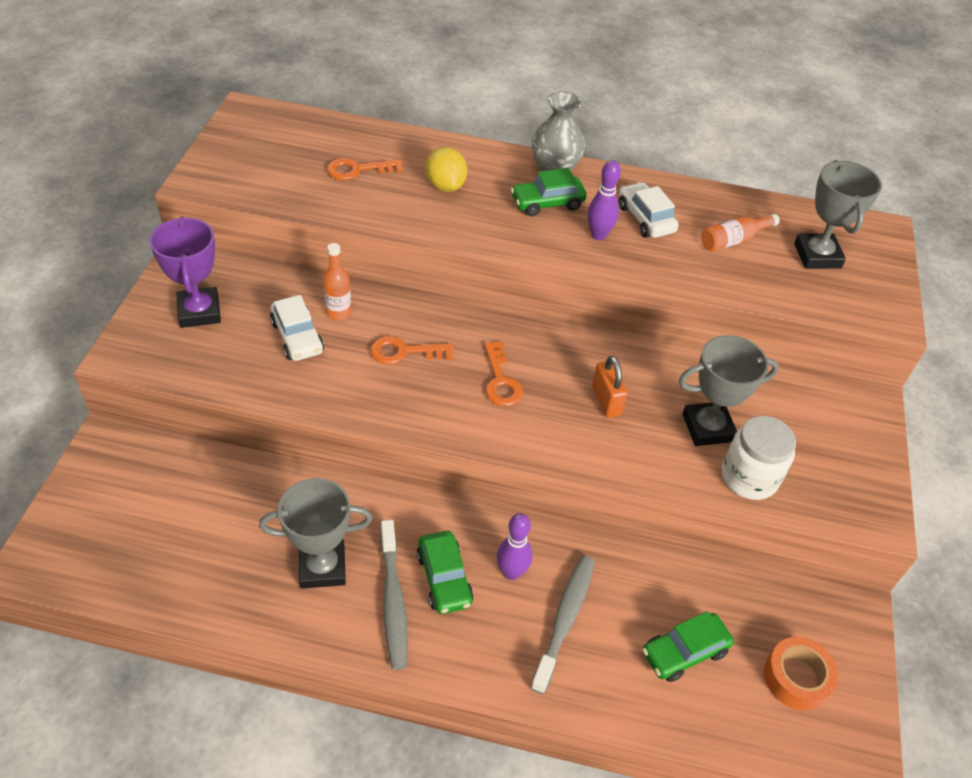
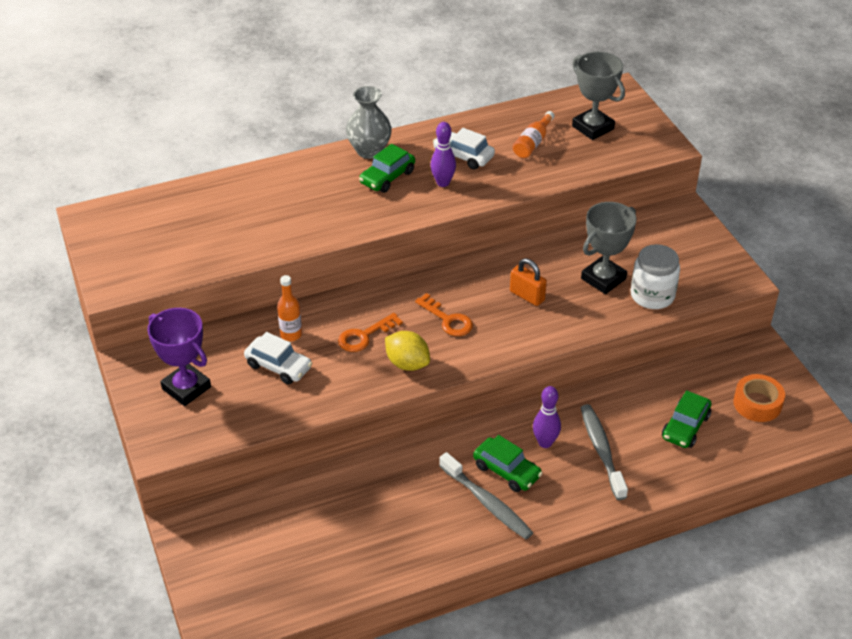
camera: 30 degrees left, 5 degrees down
grey trophy [259,478,373,589] -> none
orange key [327,158,403,180] -> none
yellow lemon [426,147,467,192] -> yellow lemon moved to [385,331,430,371]

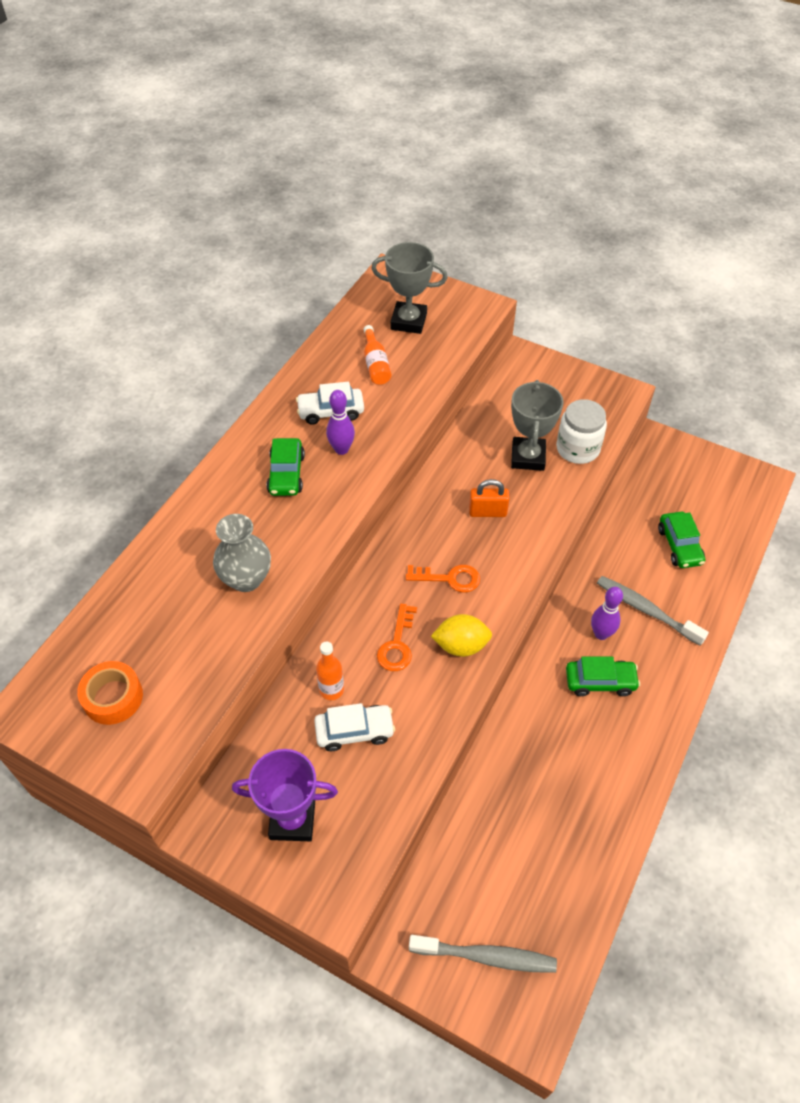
camera: 40 degrees left, 10 degrees up
grey vase [346,86,392,159] -> grey vase moved to [213,514,271,592]
grey toothbrush [439,452,533,539] -> grey toothbrush moved to [409,935,557,973]
orange tape [733,374,785,422] -> orange tape moved to [77,661,143,725]

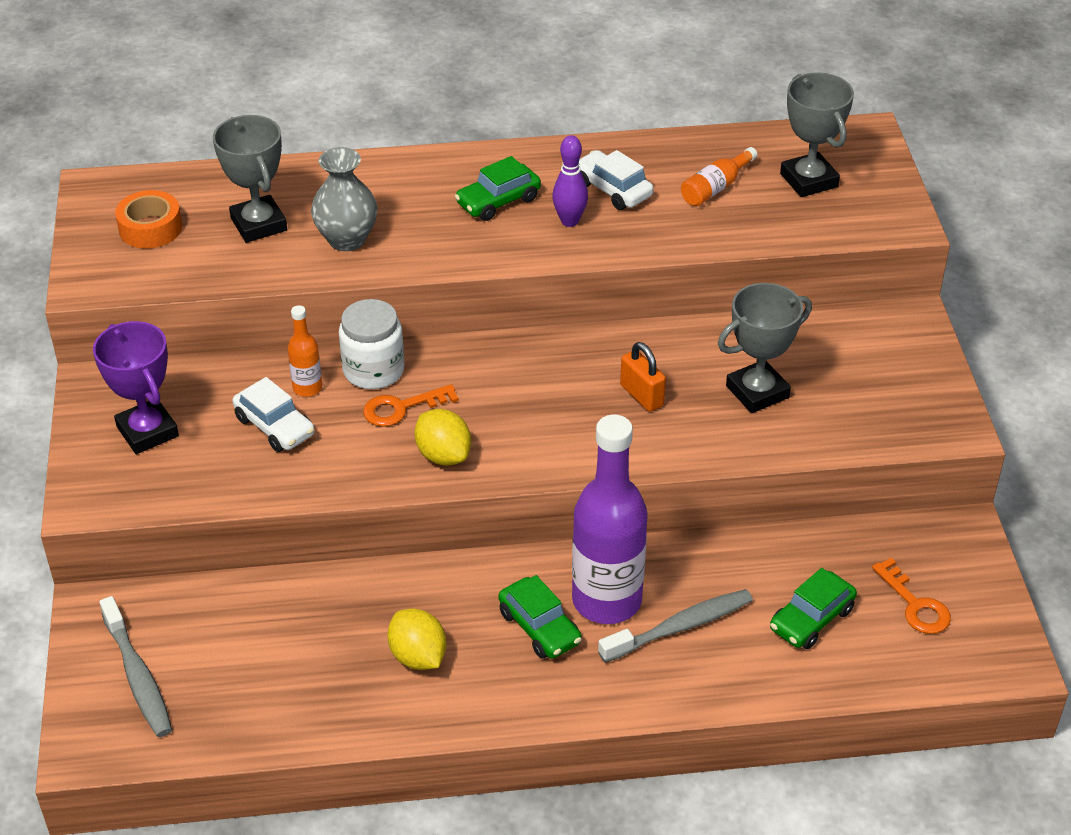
camera: 55 degrees right, 10 degrees down
orange key [406,565,480,593] -> orange key moved to [872,558,951,634]
white jar [556,399,607,464] -> white jar moved to [339,299,405,389]
purple bowling pin [591,587,623,640] -> purple bottle [572,415,648,624]
grey toothbrush [597,576,709,646] -> grey toothbrush turned 60 degrees clockwise [598,589,753,663]
none -> grey trophy [213,115,287,243]
none -> yellow lemon [387,609,446,670]

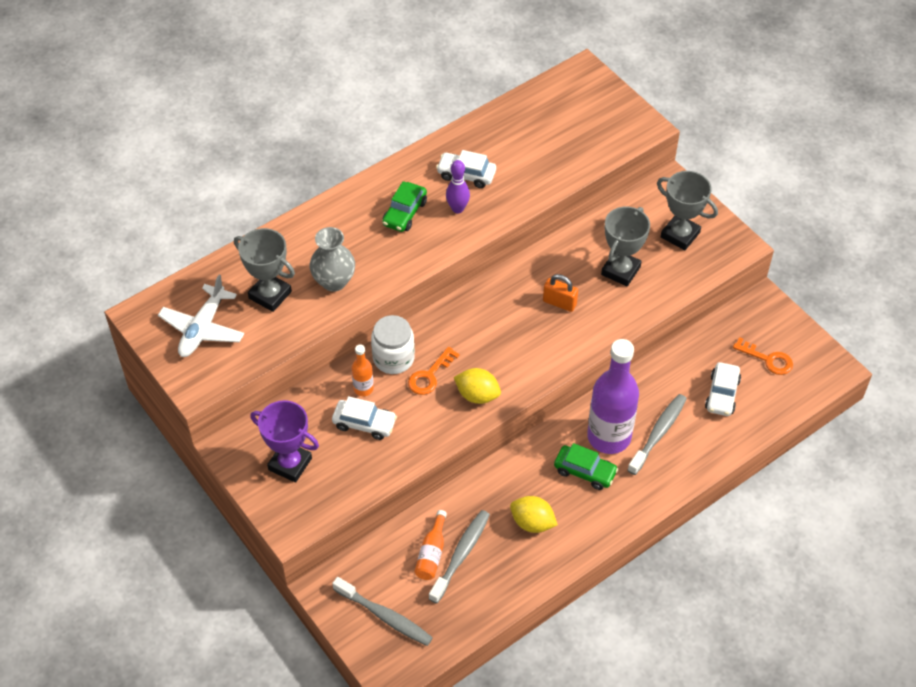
camera: 30 degrees left, 10 degrees up
orange tape [115,190,182,248] -> white plane [158,275,244,357]
orange bottle [681,147,758,206] -> orange bottle moved to [414,510,447,580]
green car [770,568,857,649] -> white car [705,362,741,416]
grey trophy [780,72,854,197] -> grey trophy moved to [657,171,718,250]
none -> grey toothbrush [429,510,490,604]

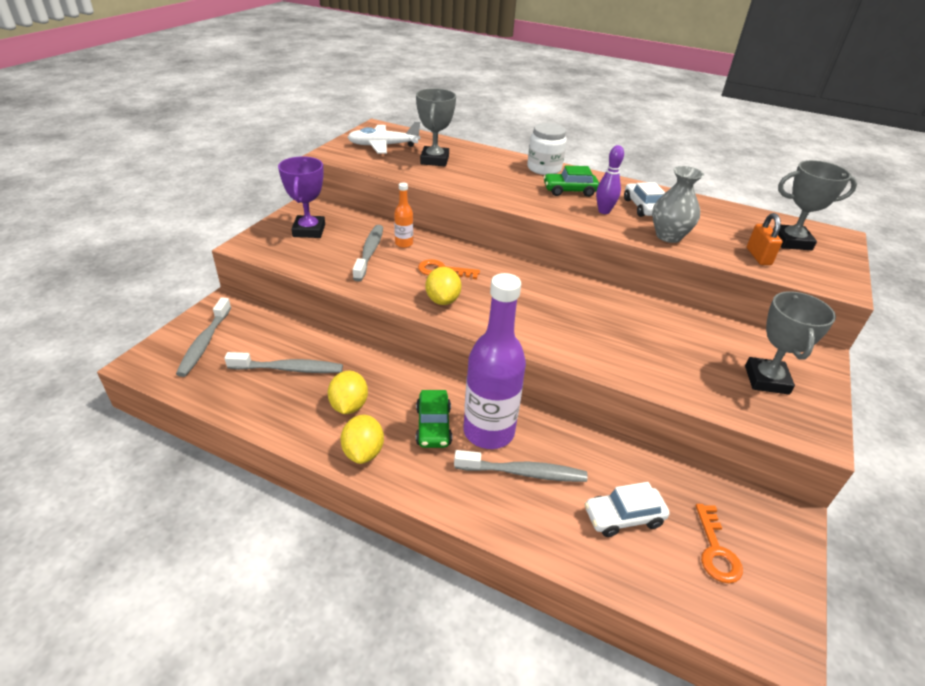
camera: 60 degrees right, 15 degrees down
grey vase [309,227,355,292] -> grey vase moved to [652,166,704,243]
white car [332,396,397,440] -> grey toothbrush [353,225,383,281]
white jar [371,315,415,374] -> white jar moved to [527,123,567,175]
orange bottle [414,510,447,580] -> none
orange padlock [543,274,578,312] -> orange padlock moved to [747,213,783,265]
grey trophy [601,207,650,286] -> grey trophy moved to [773,160,857,250]
none -> yellow lemon [340,415,384,464]

